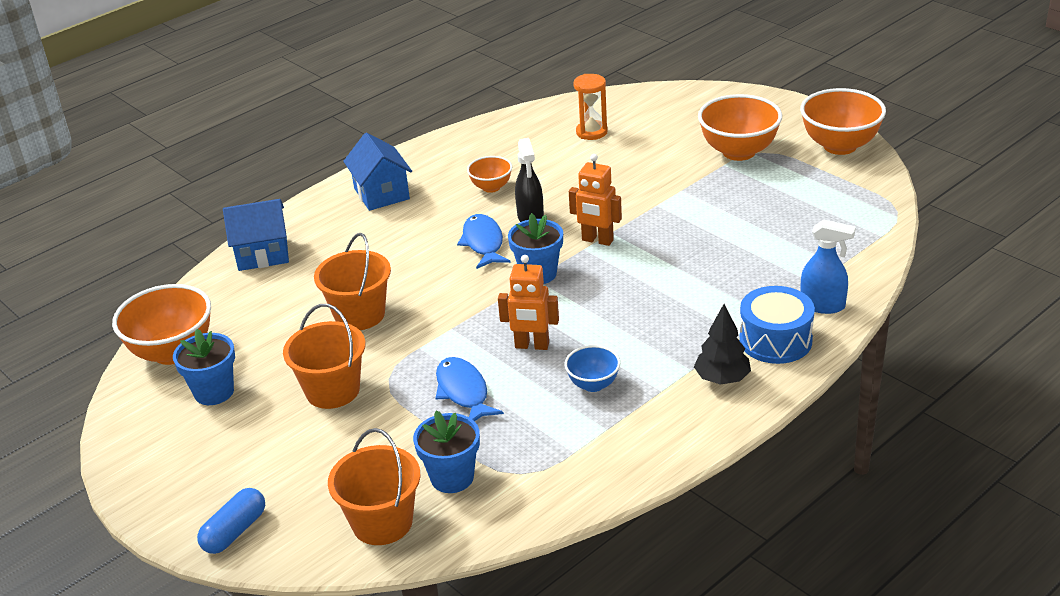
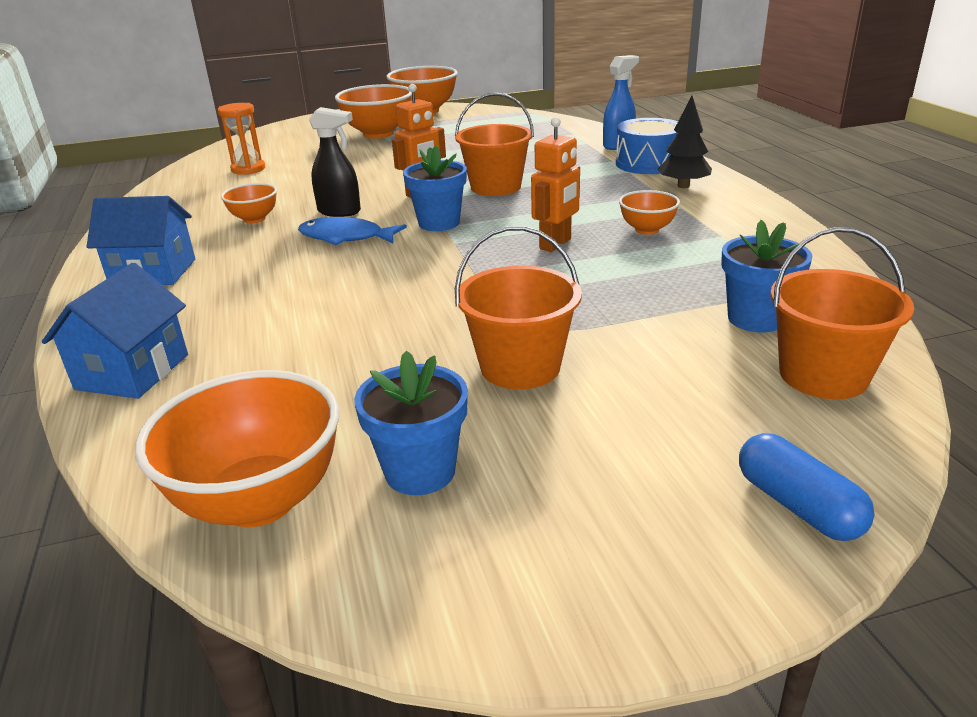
camera: 65 degrees left, 5 degrees down
orange bucket [314,233,391,330] -> orange bucket moved to [455,92,534,196]
blue fish [436,357,504,421] -> none
blue bowl [565,345,620,392] -> orange bowl [619,190,680,235]

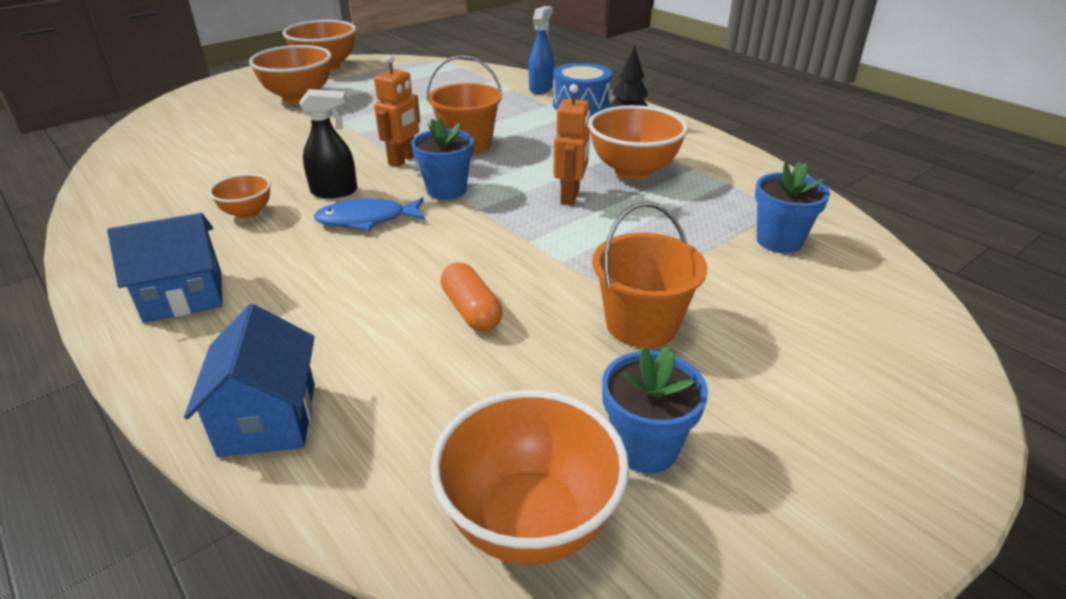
camera: 25 degrees left, 5 degrees up
orange hourglass [218,103,265,175] -> none
orange bowl [619,190,680,235] -> orange bowl [588,105,688,180], size x1.85
blue capsule [739,433,875,541] -> none
orange bucket [770,227,914,399] -> none
none -> orange capsule [441,262,502,332]

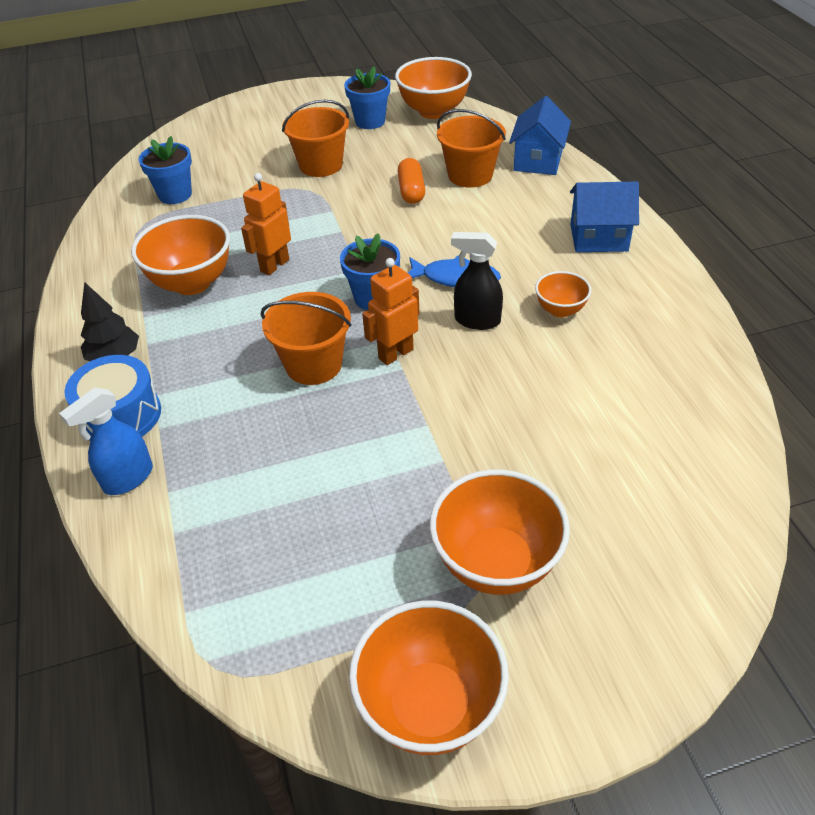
camera: 155 degrees left, 10 degrees up
none -> orange bucket [437,109,506,188]

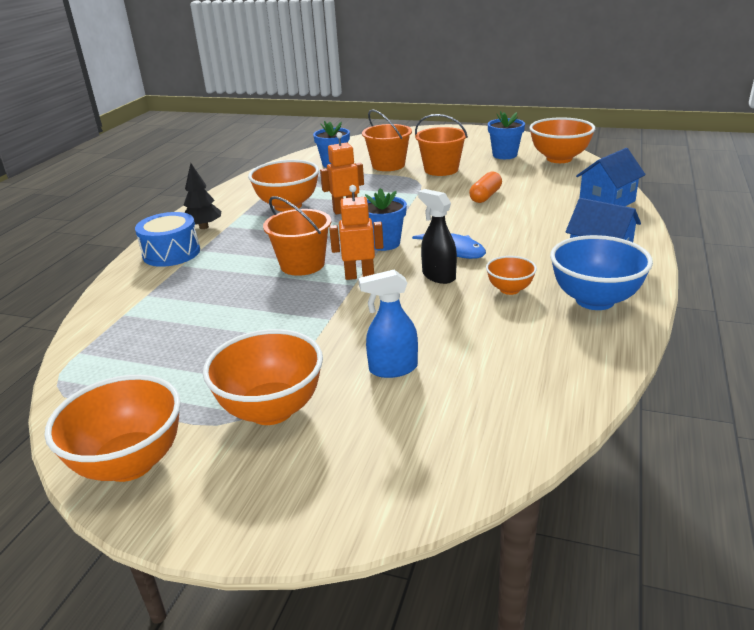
camera: 35 degrees right, 15 degrees down
blue spray bottle [59,387,153,495] -> blue spray bottle moved to [358,270,418,378]
orange bucket [437,109,506,188] -> orange bucket moved to [362,109,412,171]
none -> blue bowl [550,235,653,310]

